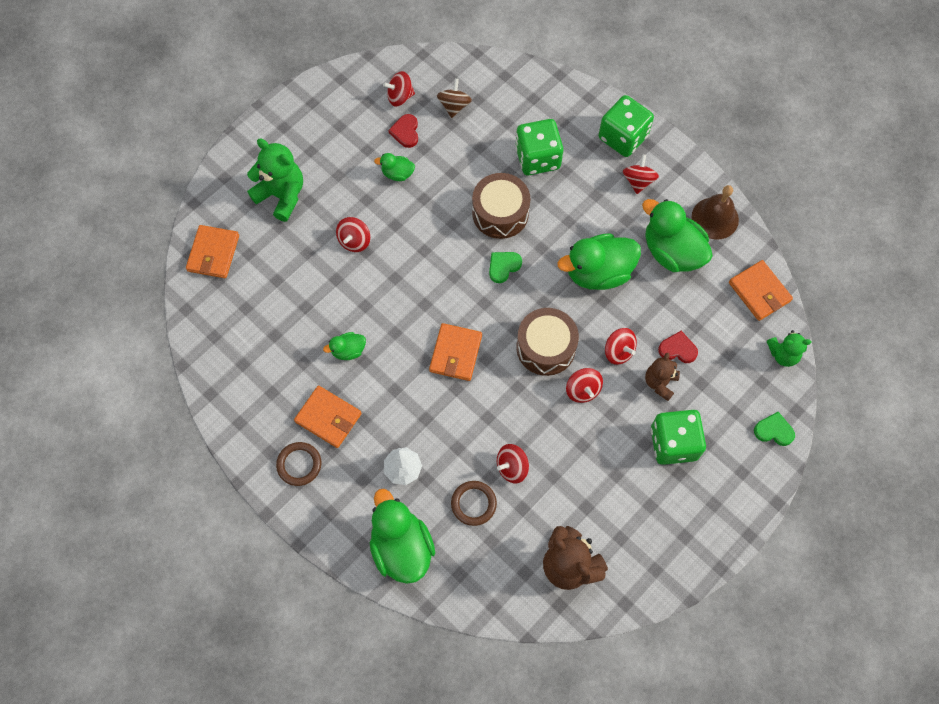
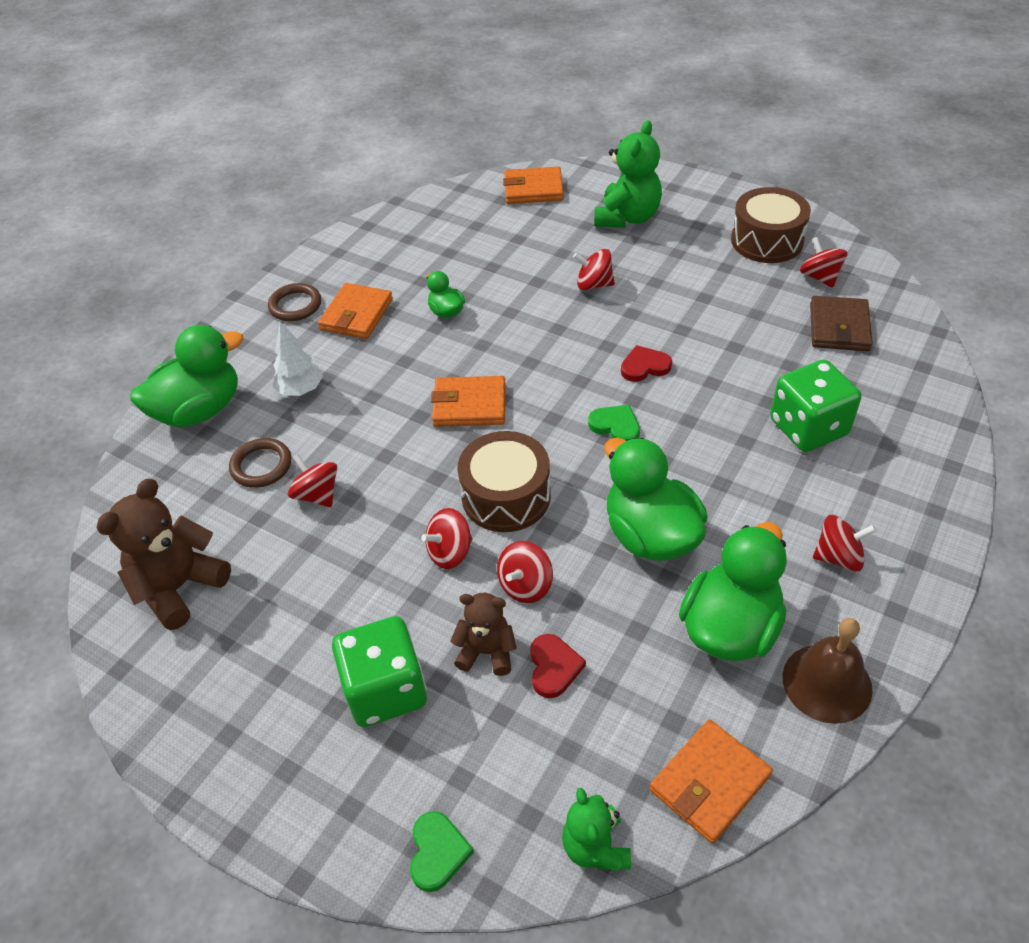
camera: 80 degrees right, 20 degrees down
green duck [374,153,415,181] -> none
red heart [388,114,418,148] -> red heart moved to [621,345,672,382]
brown spinning top [437,79,472,118] -> brown wallet [810,296,873,351]
brown drum [472,173,530,239] -> brown drum moved to [731,187,811,263]
green dice [599,95,654,157] -> none

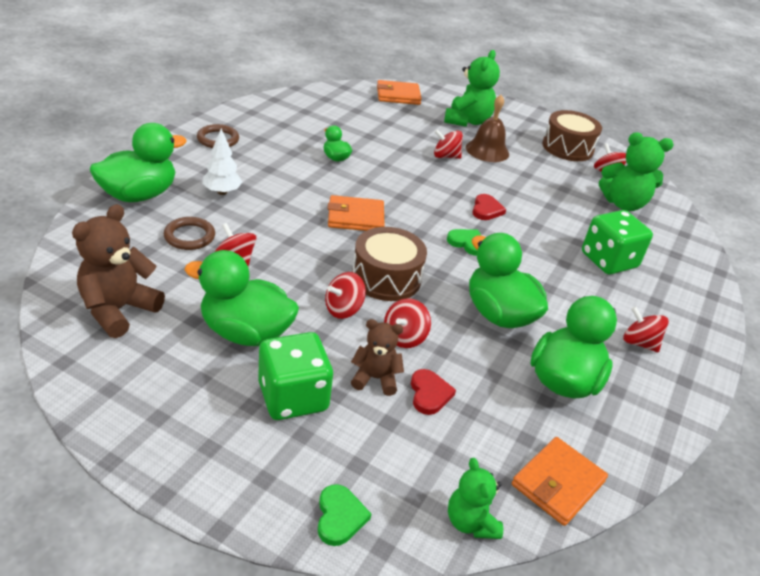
camera: 10 degrees left, 10 degrees down
orange wallet [318,283,393,339] -> none
red heart [621,345,672,382] -> red heart turned 120 degrees clockwise [472,194,506,220]
brown bell [783,618,873,724] -> brown bell moved to [466,95,509,162]
brown wallet [810,296,873,351] -> green teddy bear [599,132,674,211]
red spinning top [813,515,876,572] -> red spinning top turned 135 degrees counterclockwise [623,307,669,352]
none -> green duck [184,250,299,346]

